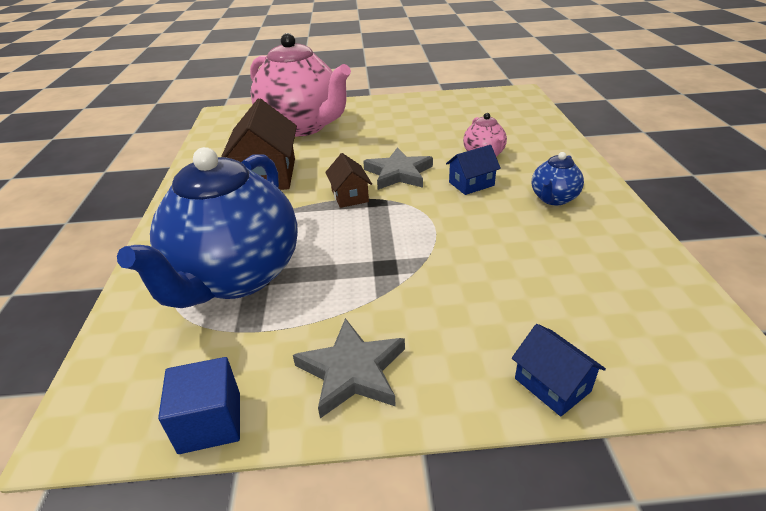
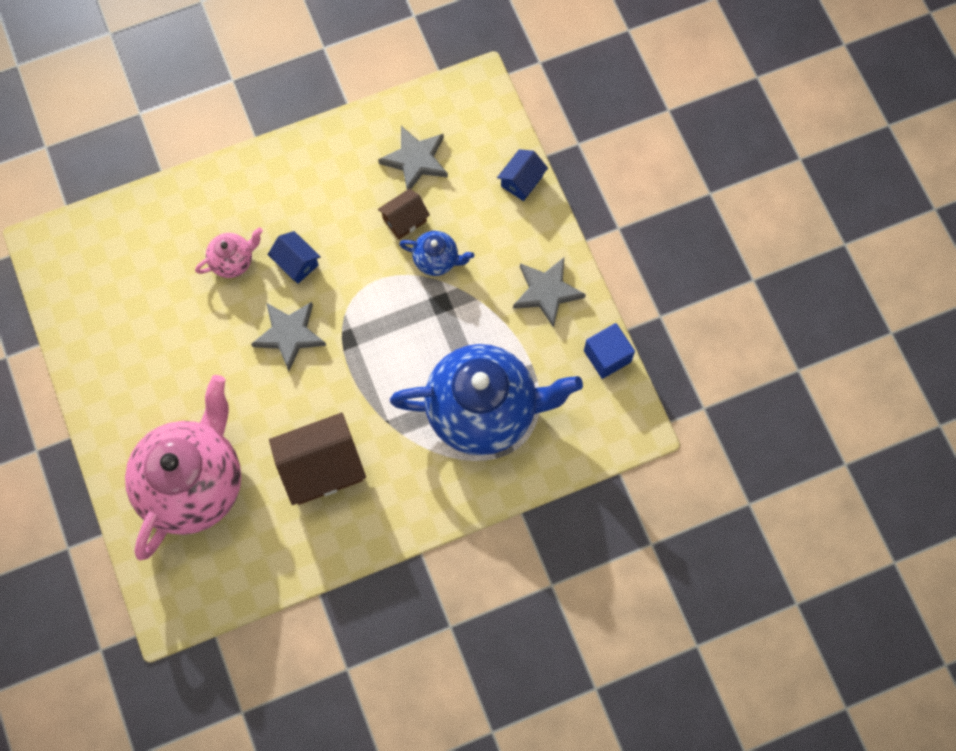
camera: 110 degrees left, 35 degrees up
brown house [325,153,372,208] -> brown house moved to [378,189,430,240]
blue teapot [532,152,584,206] -> blue teapot moved to [399,231,474,276]
none -> grey star [378,126,448,190]

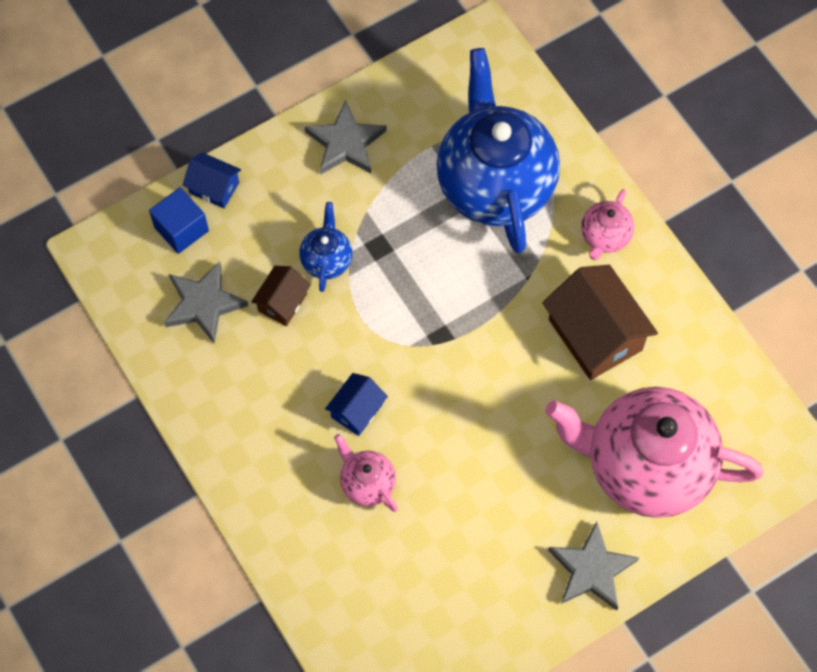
camera: 100 degrees left, 5 degrees down
grey star [251,302,326,371] -> grey star moved to [548,521,639,610]
brown house [378,189,430,240] -> brown house turned 75 degrees clockwise [251,266,311,326]
blue cube [584,323,635,379] -> blue cube moved to [149,187,209,254]
none -> pink teapot [581,189,634,260]

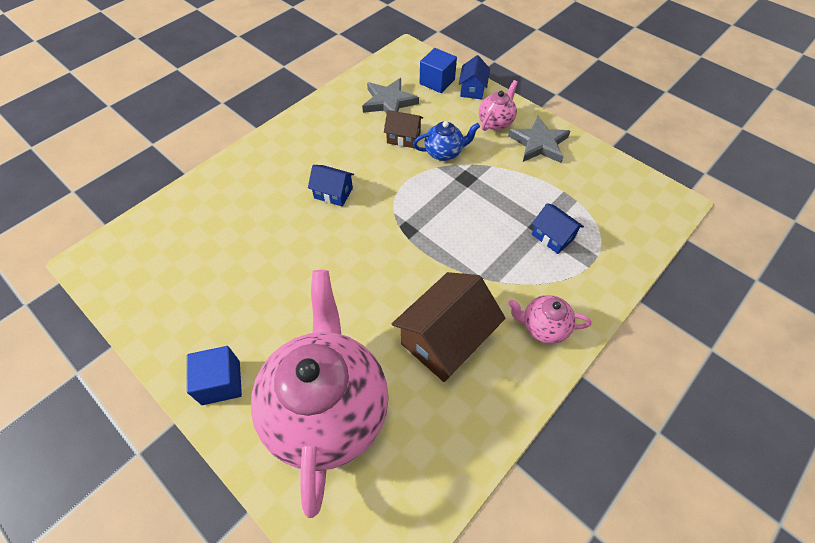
camera: 75 degrees right, 10 degrees down
pink teapot [334,434,398,512] -> pink teapot moved to [479,80,518,131]
blue teapot [436,48,560,254] -> blue house [532,203,584,254]
grey star [548,521,639,610] -> blue cube [187,346,242,405]

